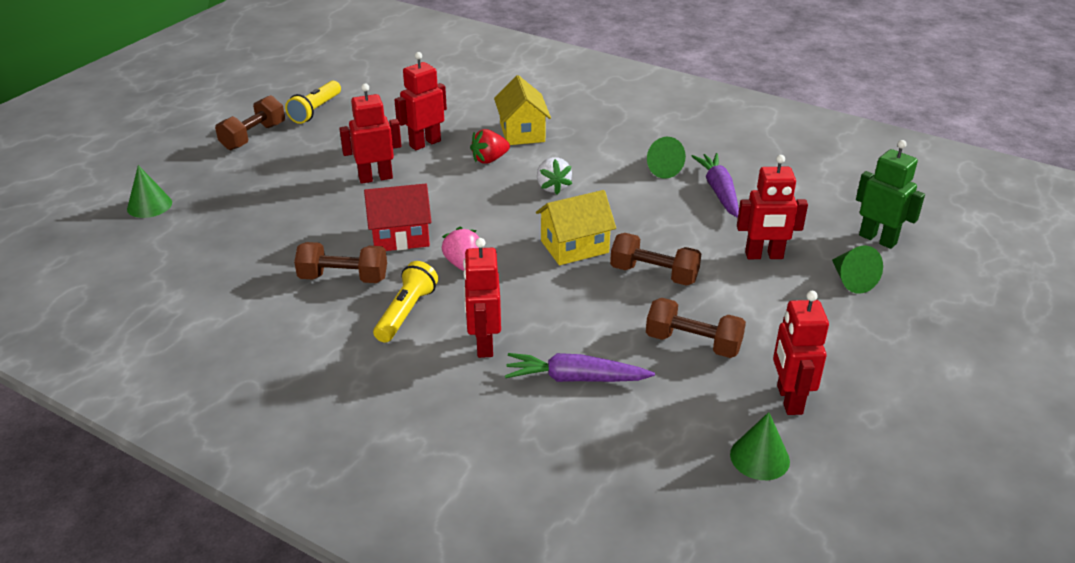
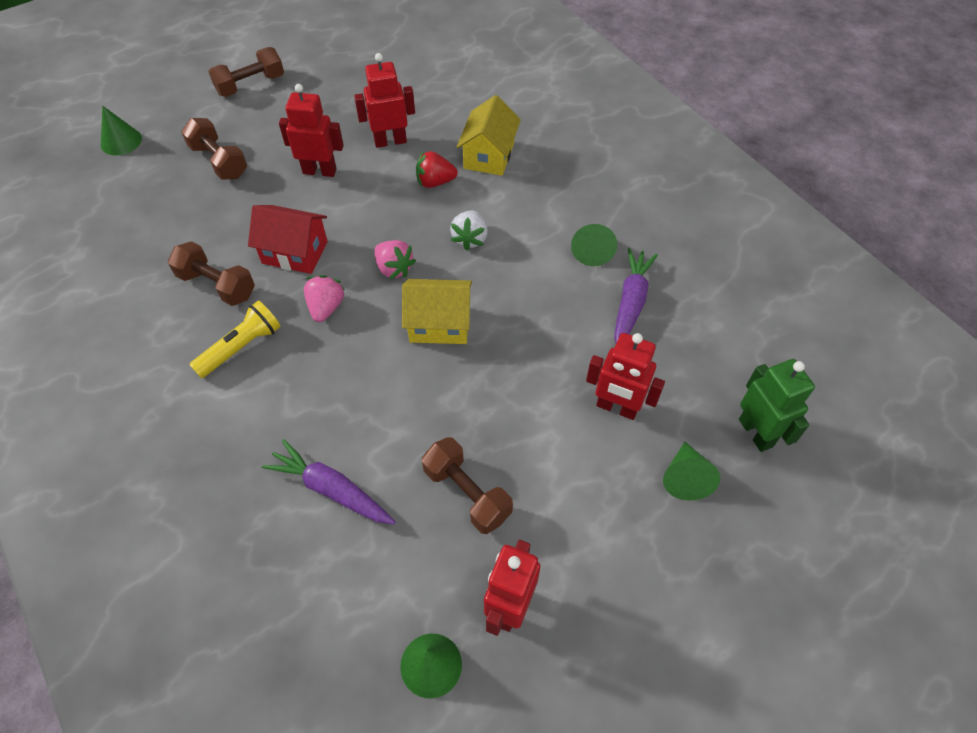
camera: 25 degrees right, 20 degrees up
yellow flashlight [285,81,341,124] -> none
red robot [463,238,501,358] -> none
brown dumbbell [610,233,701,286] -> brown dumbbell moved to [181,118,247,180]
none -> pink strawberry [374,240,416,279]

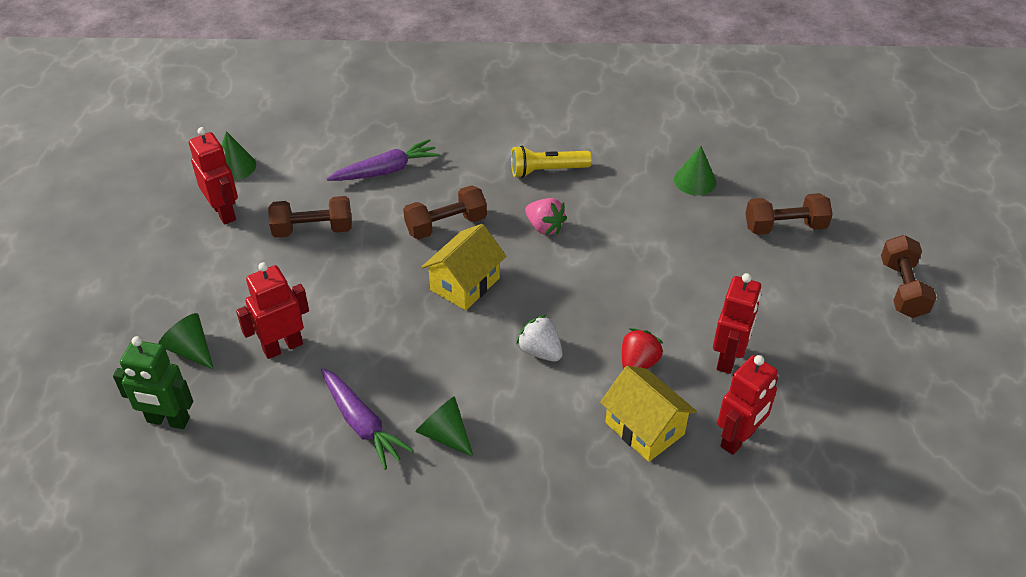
camera: 125 degrees right, 10 degrees down
green cone [101,106,142,156] -> green cone moved to [674,146,716,195]
brown dumbbell [168,241,255,306] -> brown dumbbell moved to [403,185,487,239]
yellow flashlight [190,301,281,378] -> yellow flashlight turned 90 degrees clockwise [511,146,592,178]
red house [248,205,328,274] -> none
red robot [279,84,344,177] -> red robot moved to [717,355,778,455]
pink strawberry [374,240,416,279] -> none

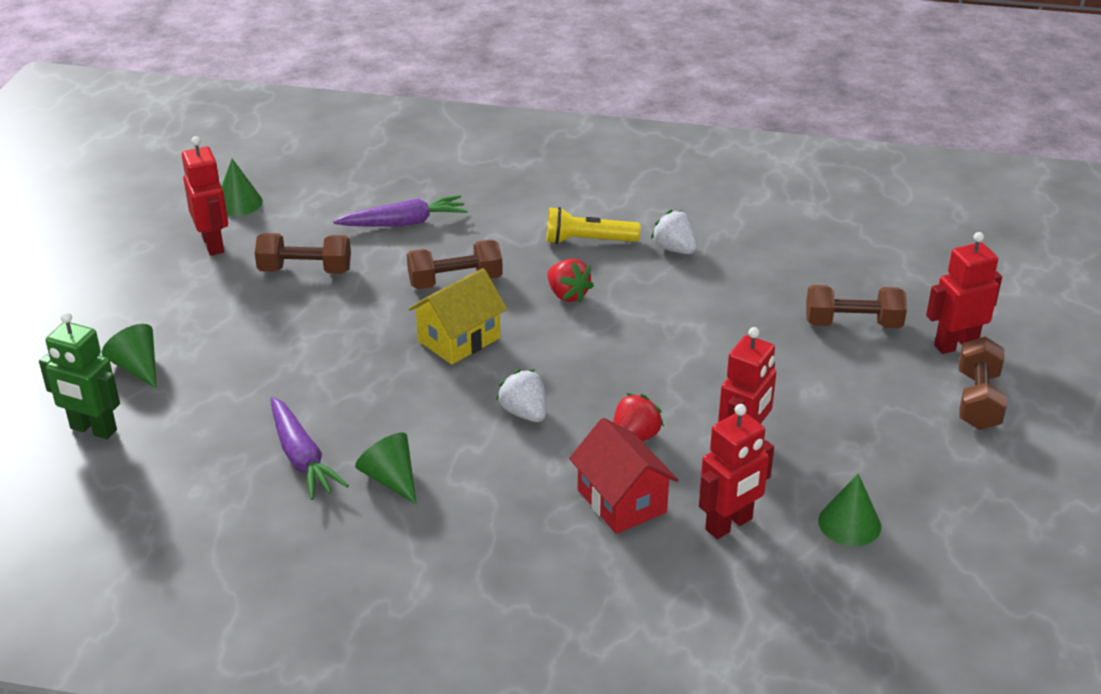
camera: 10 degrees right, 10 degrees down
red robot [236,262,309,359] -> red robot moved to [926,232,1002,354]
pink strawberry [525,198,567,235] -> red strawberry [547,259,594,303]
yellow house [600,366,697,462] -> red house [569,418,678,534]
green cone [674,146,716,195] -> green cone moved to [818,473,881,546]
none -> white strawberry [651,209,697,254]

